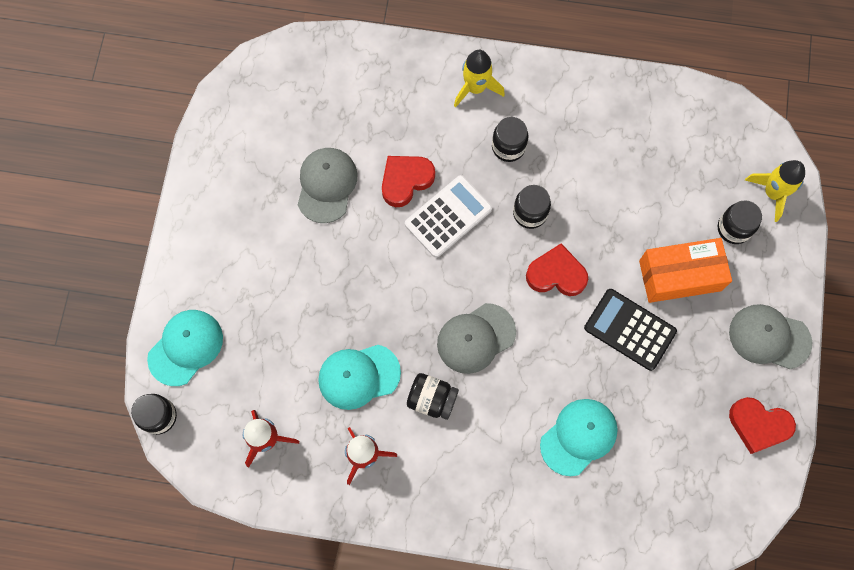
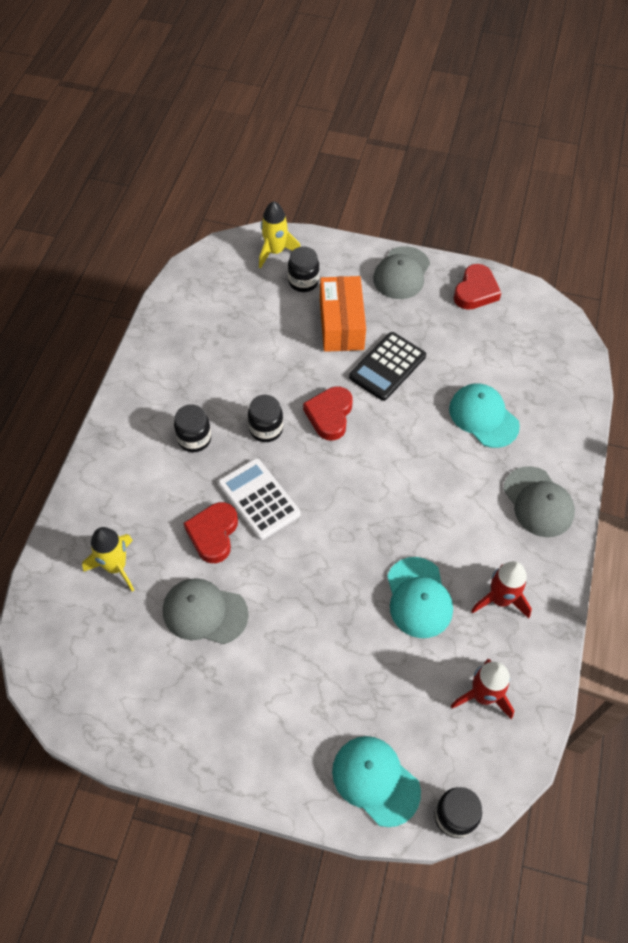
camera: 85 degrees left, 15 degrees down
red heart [382,156,435,207] -> red heart turned 45 degrees clockwise [183,502,238,563]
black jar [407,373,459,420] -> none
grey cap [437,303,516,374] -> grey cap moved to [504,466,575,537]
yellow rocket [454,50,505,108] -> yellow rocket moved to [82,527,134,591]

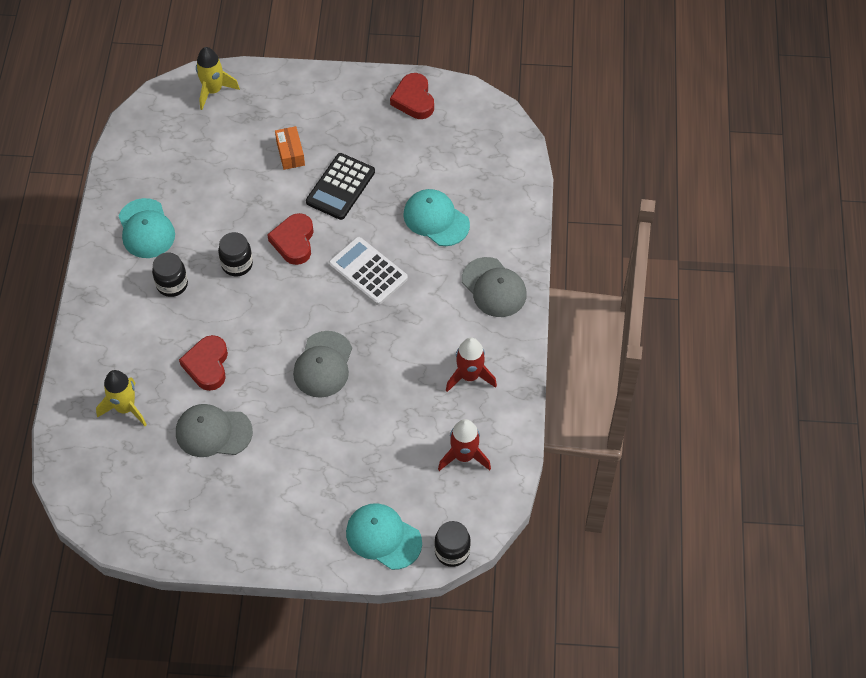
camera: 10 degrees left, 0 degrees up
white calculator [218,458,300,540] -> white calculator moved to [329,237,408,305]
black jar [288,247,319,292] -> none
orange box [320,276,366,352] -> orange box [275,126,305,170], size x0.57
grey cap [373,246,430,299] -> grey cap moved to [293,331,352,398]
turquoise cap [387,557,453,638] -> turquoise cap moved to [119,198,175,258]
red heart [454,264,501,310] -> red heart turned 150 degrees clockwise [390,73,434,119]

